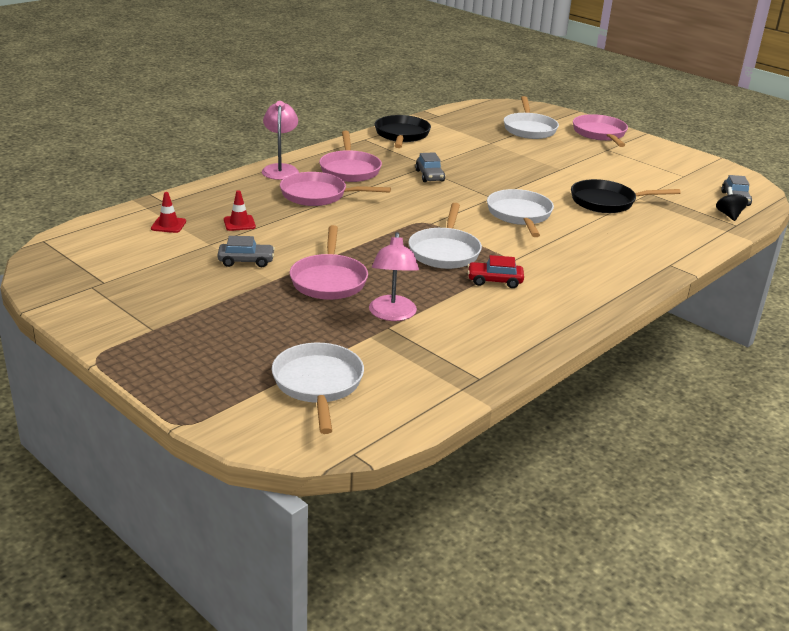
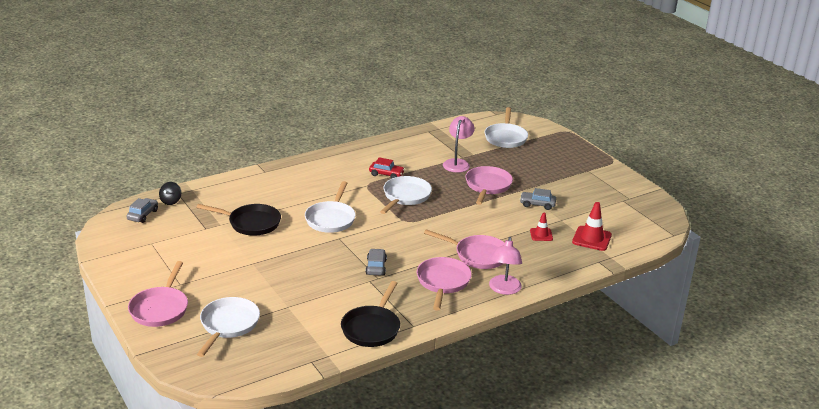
camera: 165 degrees left, 0 degrees up
red traffic cone [151,192,186,233] -> red traffic cone [572,202,612,251], size x1.63

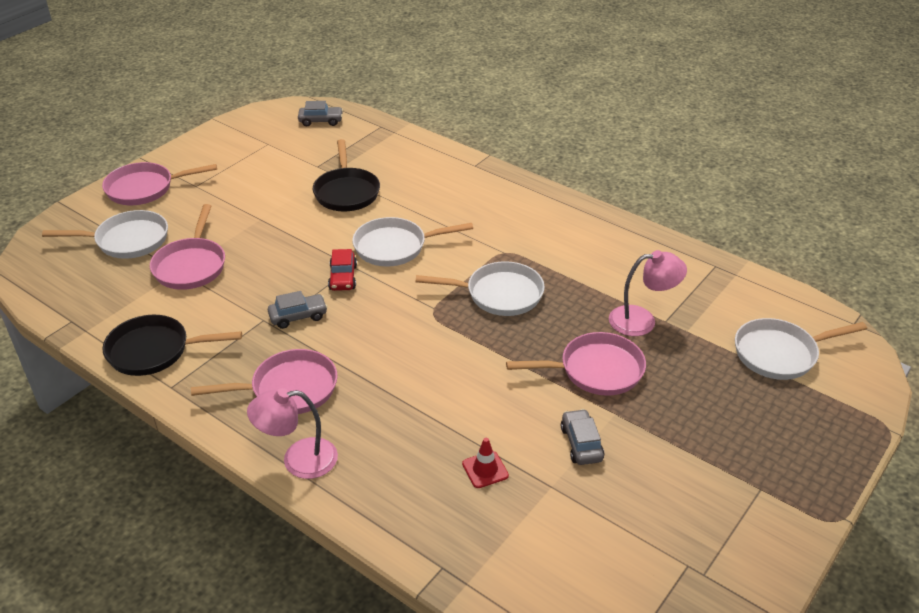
camera: 70 degrees right, 10 degrees up
black spinning top [159,182,181,205] -> none
red car [369,157,405,179] -> red car moved to [328,249,357,291]
pink pan [424,229,505,269] -> pink pan moved to [150,204,225,290]
red traffic cone [572,202,612,251] -> none

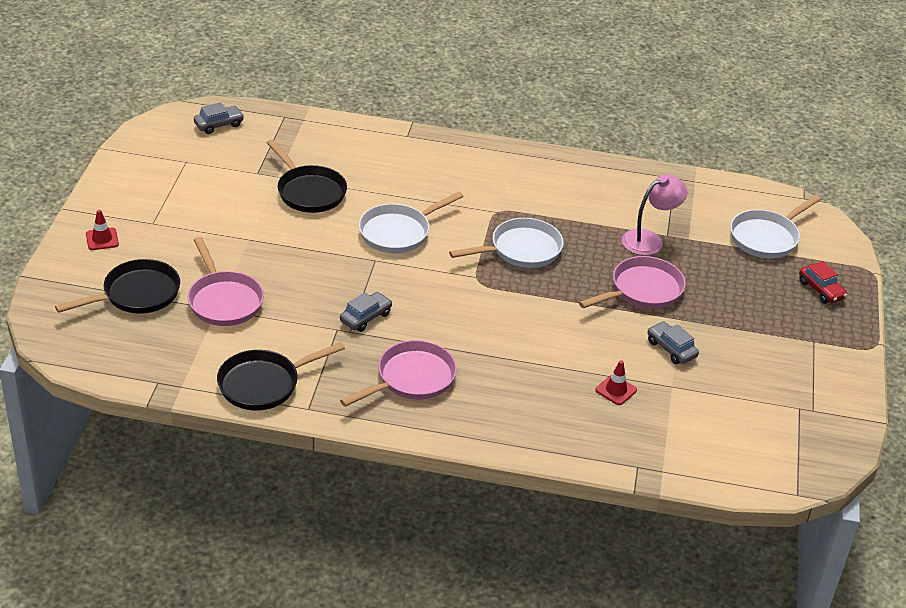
camera: 30 degrees left, 0 degrees up
white pan [42,210,168,259] -> black pan [55,259,180,314]
pink pan [102,162,217,205] -> red traffic cone [86,210,119,250]
pink lamp [247,388,338,479] -> none
red car [328,249,357,291] -> red car moved to [799,261,848,304]

